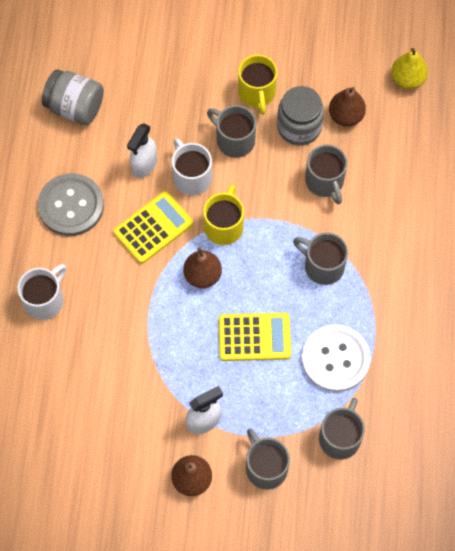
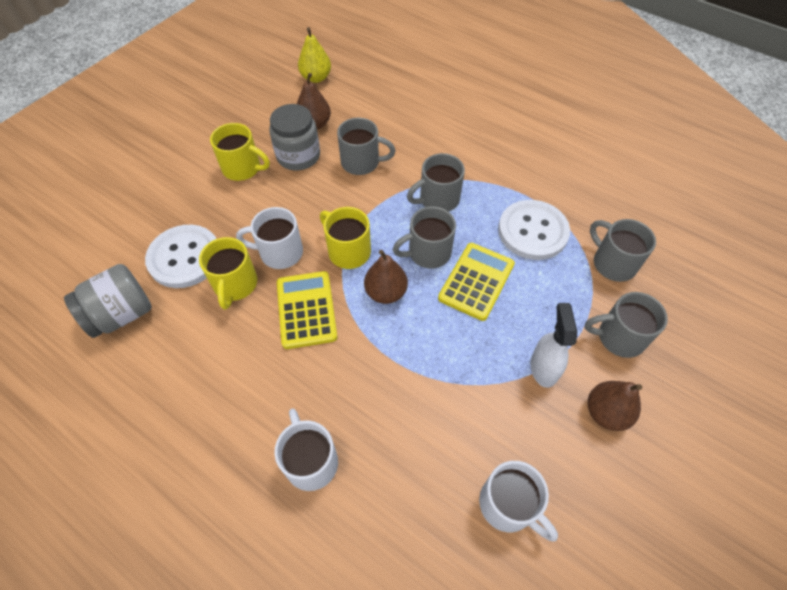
camera: 60 degrees left, 10 degrees down
grey button [38,173,104,236] -> none
white spray bottle [127,123,157,178] -> yellow mug [199,237,257,310]
grey mug [207,105,256,158] -> grey mug moved to [393,206,456,269]
none -> white button [145,225,216,288]
none -> white mug [479,461,558,541]

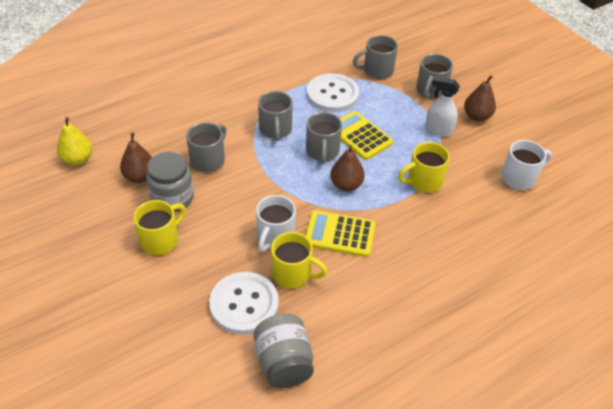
camera: 70 degrees left, 10 degrees down
white mug [274,408,338,491] -> none
yellow mug [320,207,371,269] -> yellow mug moved to [398,142,450,193]

